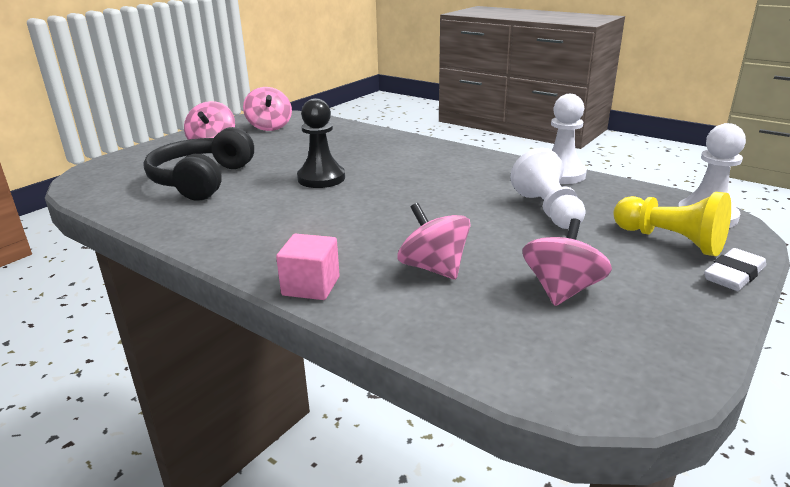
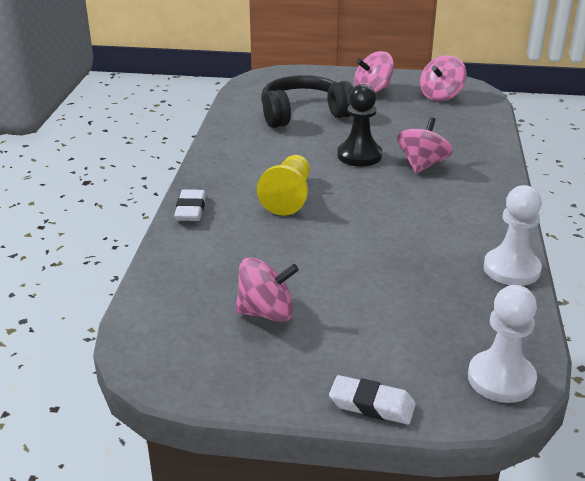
camera: 60 degrees right, 5 degrees up
pink cube [276,234,340,300] -> white eraser [174,189,206,221]
pink spinning top [397,203,470,280] -> pink spinning top moved to [397,117,453,173]
white pawn [510,148,586,229] -> none
yellow pawn [613,192,731,256] -> yellow pawn moved to [257,155,310,216]

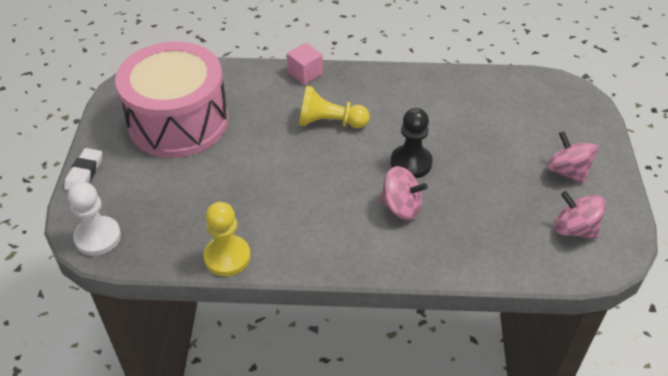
camera: 85 degrees right, 15 degrees up
white eraser [174,189,206,221] -> pink cube [287,43,323,85]
pink spinning top [235,257,299,322] -> pink drum [115,42,228,158]
black headphones [261,75,353,128] -> none
white pawn [484,185,542,286] -> yellow pawn [203,202,251,276]

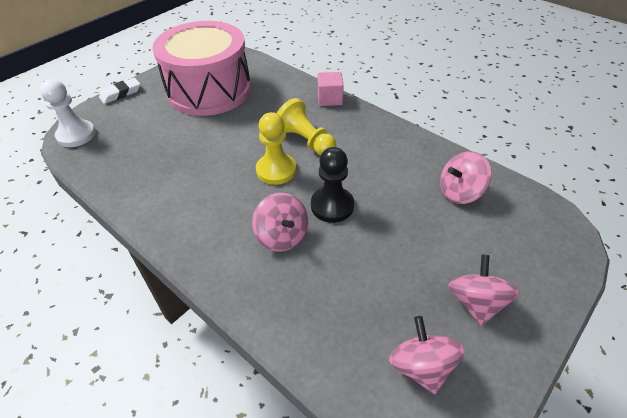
camera: 40 degrees right, 0 degrees up
yellow pawn [203,202,251,276] -> yellow pawn moved to [256,112,296,185]
none -> pink spinning top [440,151,491,204]

